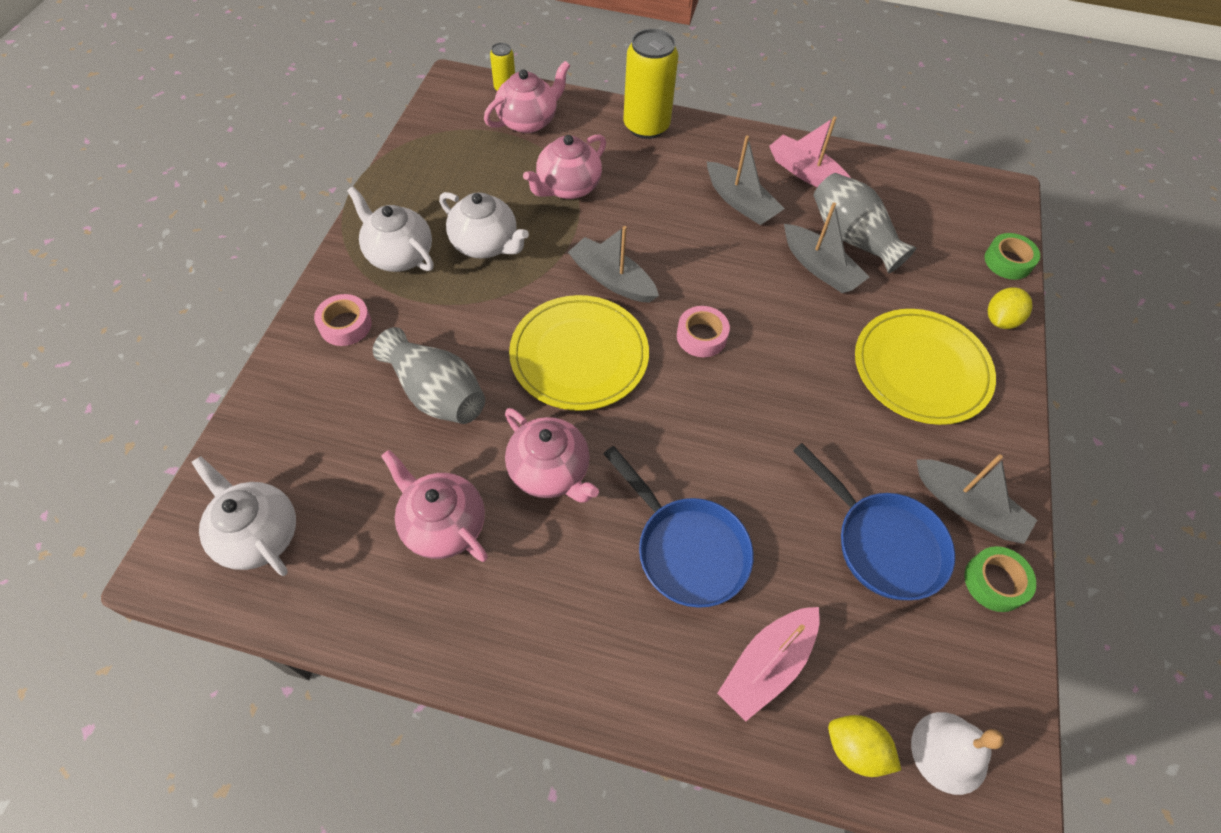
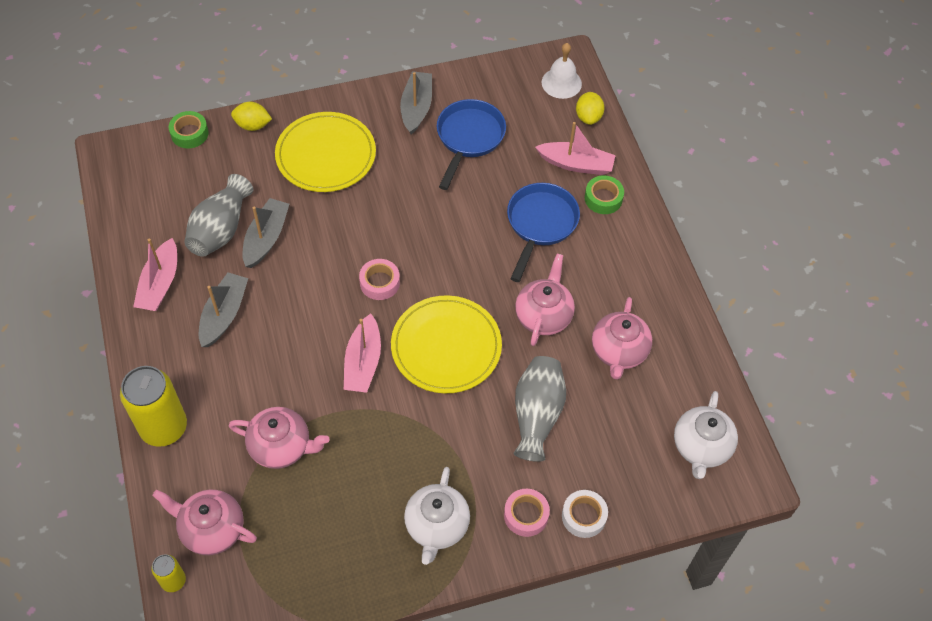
camera: 120 degrees left, 0 degrees up
white teapot [439,192,529,259] -> none
grey boat [568,226,659,303] -> pink boat [344,313,381,393]
green tape [964,546,1036,612] -> green tape moved to [585,175,624,214]
none -> white tape [562,490,608,538]

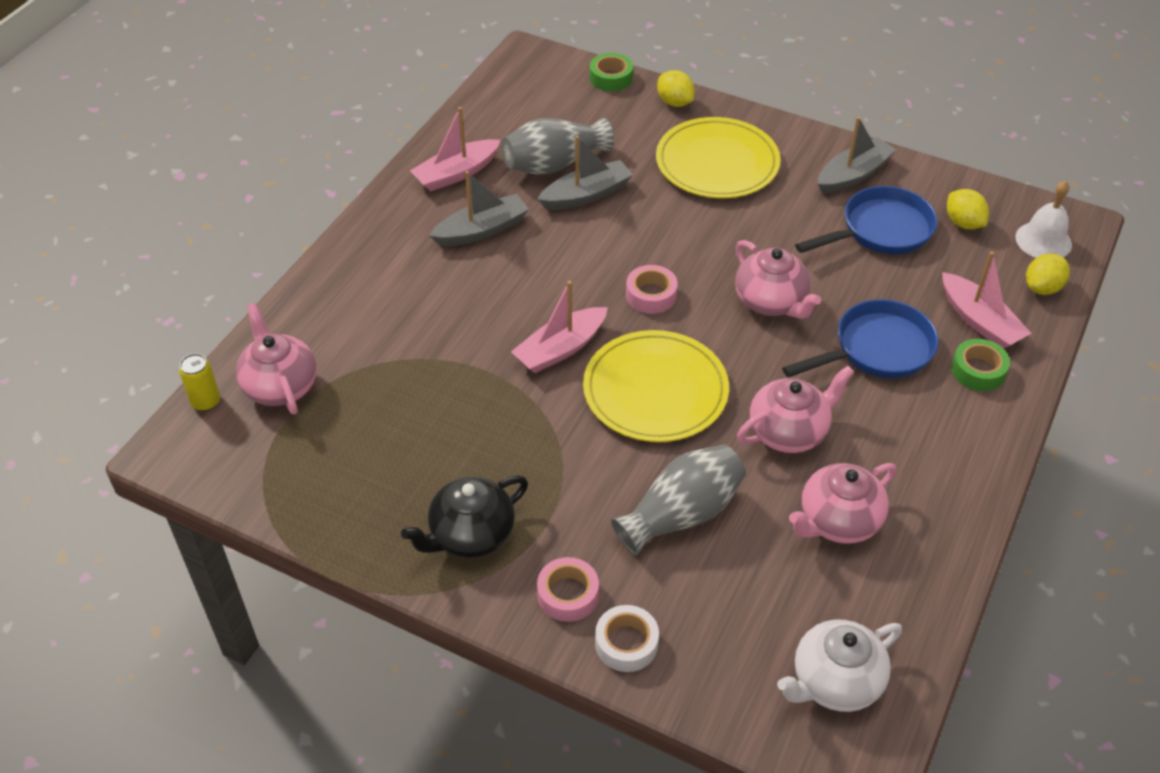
camera: 45 degrees right, 10 degrees down
yellow can [120,366,187,447] -> none
pink teapot [229,407,329,469] -> pink teapot moved to [735,240,821,319]
white teapot [404,467,470,565] -> black teapot [401,475,528,558]
none -> yellow lemon [947,189,989,229]

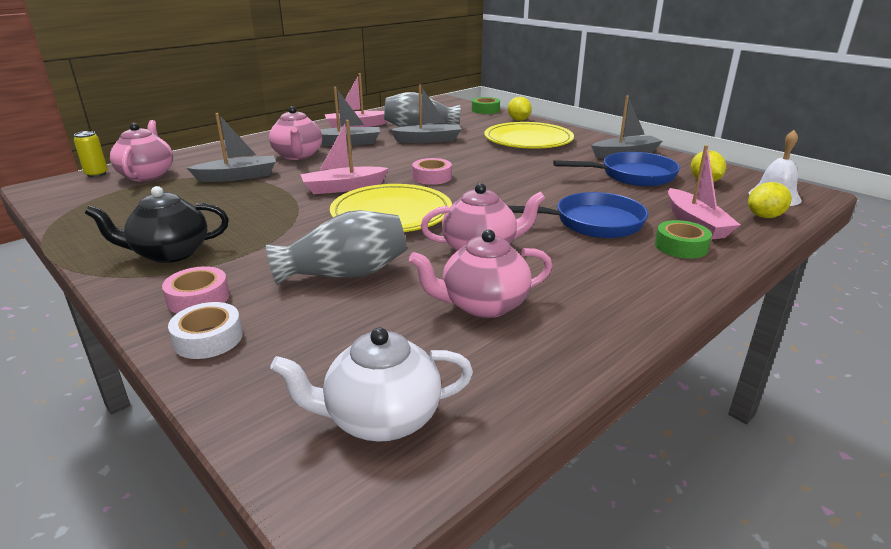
camera: 20 degrees right, 20 degrees down
pink teapot [735,240,821,319] -> pink teapot moved to [269,106,322,160]
none -> grey boat [187,113,276,182]

